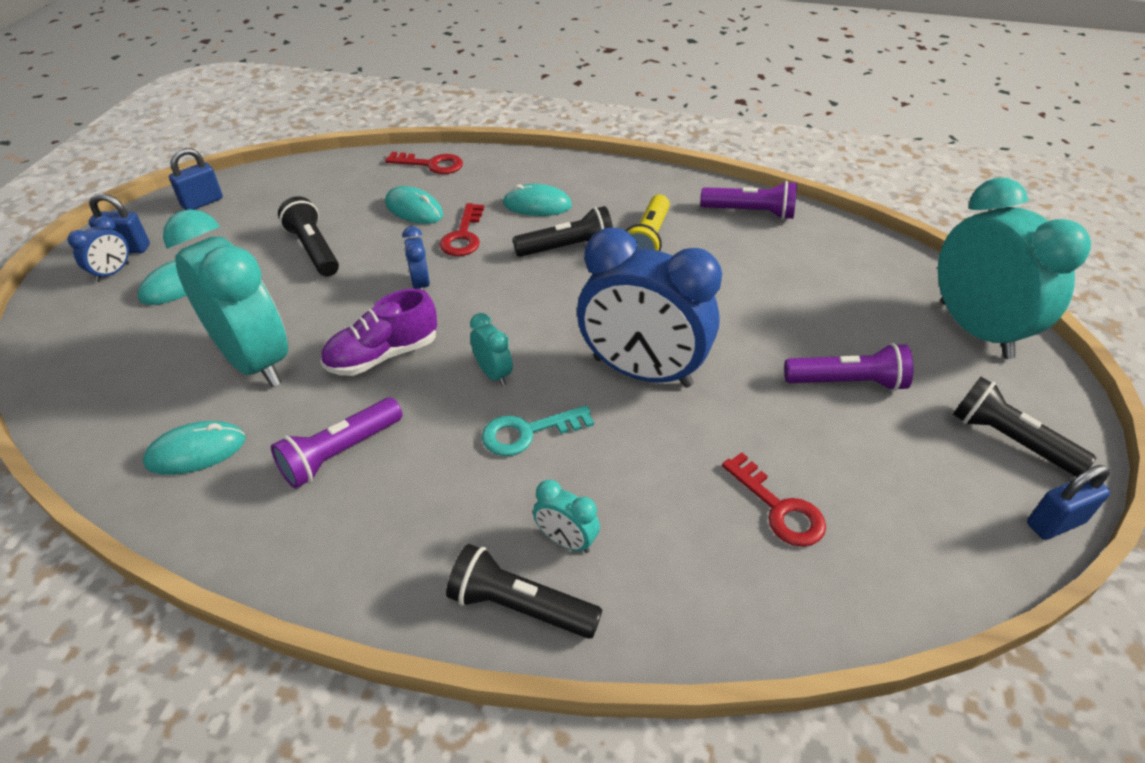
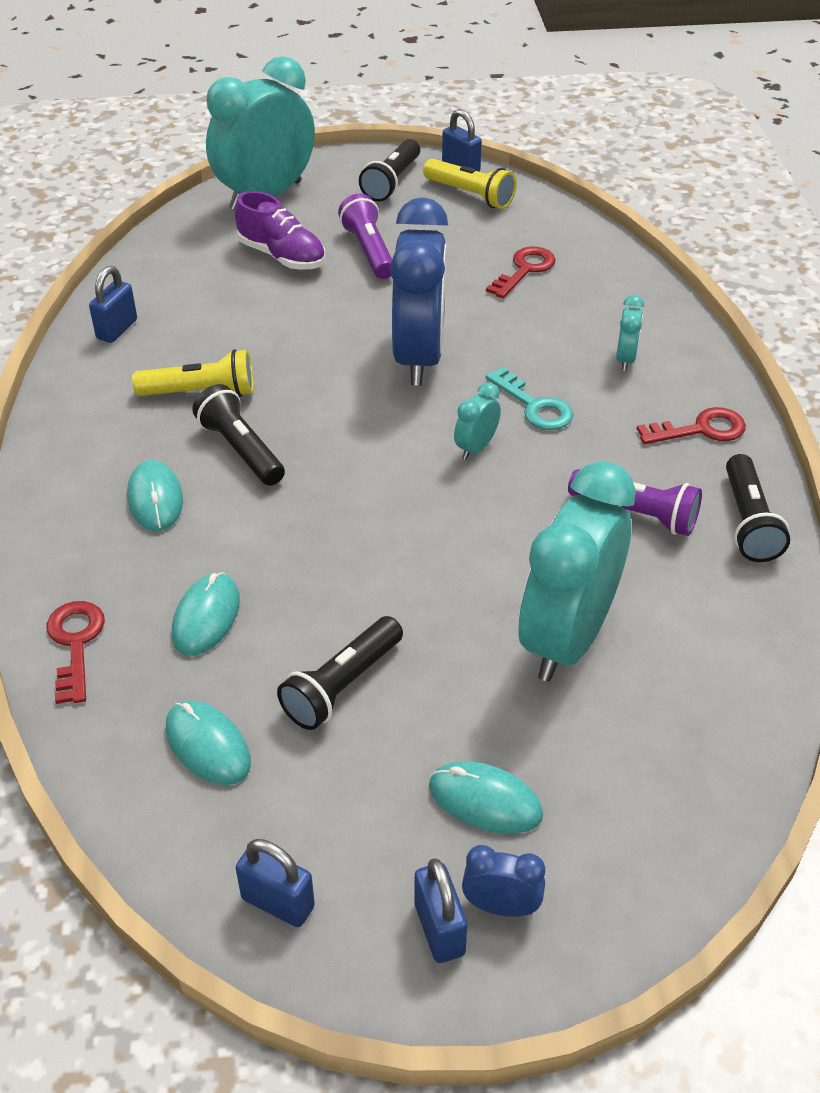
camera: 110 degrees left, 0 degrees up
turquoise mouse [143,421,246,475] -> turquoise mouse moved to [165,700,251,785]
purple shoe [321,289,437,376] -> purple shoe moved to [235,191,325,270]
blue clock [402,226,430,290] -> none
red key [439,203,484,256] -> red key moved to [637,407,746,444]
black flashlight [446,544,602,639] -> black flashlight moved to [726,454,790,562]
purple flashlight [700,181,797,220] -> blue padlock [89,266,137,343]
none -> yellow flashlight [423,159,517,209]

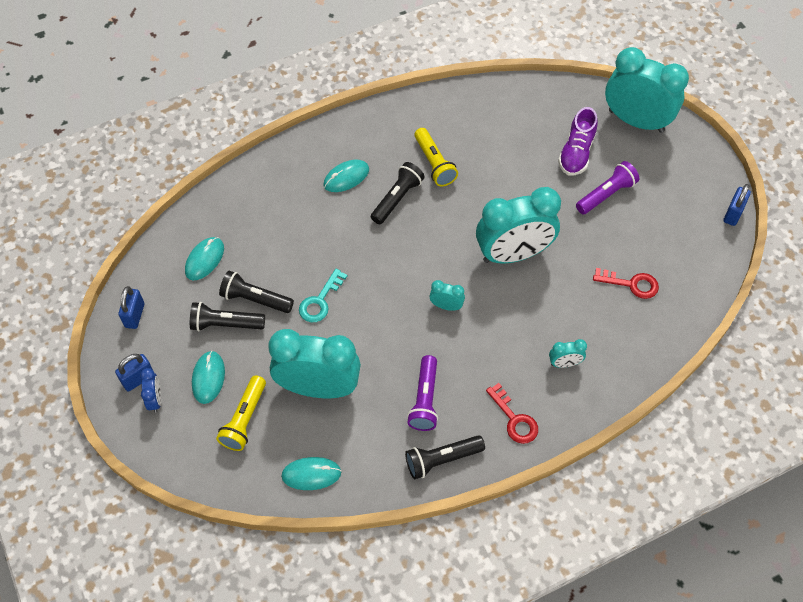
camera: 70 degrees right, 15 degrees up
red key [46,601,105,704] -> none
blue padlock [89,266,137,343] -> none
turquoise mouse [172,572,240,656] -> turquoise mouse moved to [281,457,341,490]
black flashlight [359,139,420,202] -> black flashlight moved to [190,302,265,331]
blue clock [390,197,448,386] -> turquoise clock [476,187,561,264]
yellow flashlight [423,159,517,209] -> yellow flashlight moved to [216,375,266,451]
turquoise key [485,367,573,430] -> turquoise key moved to [299,269,347,322]

